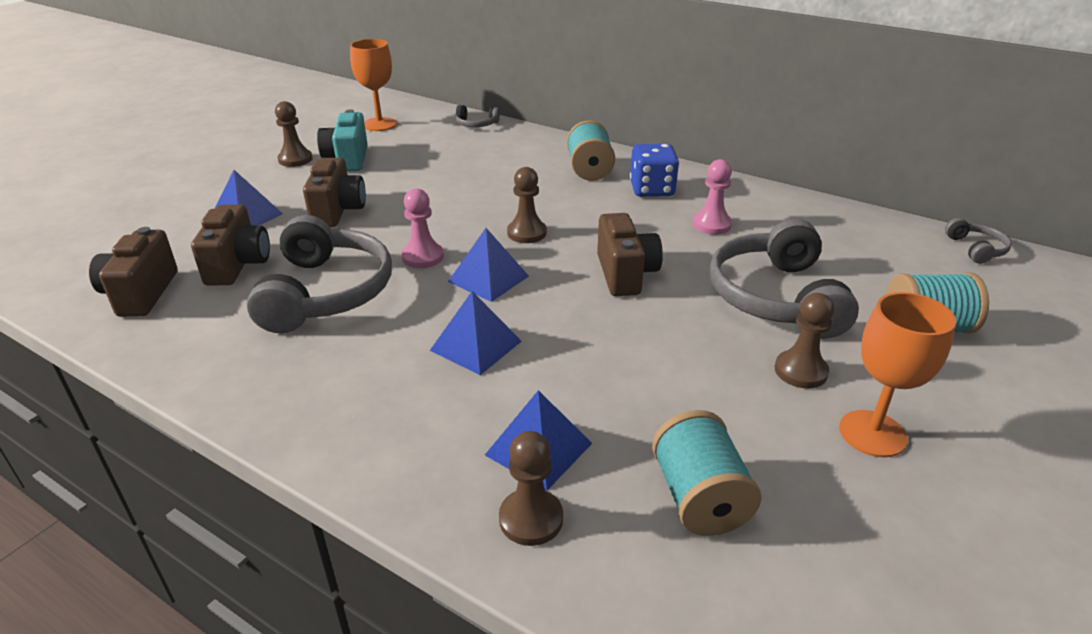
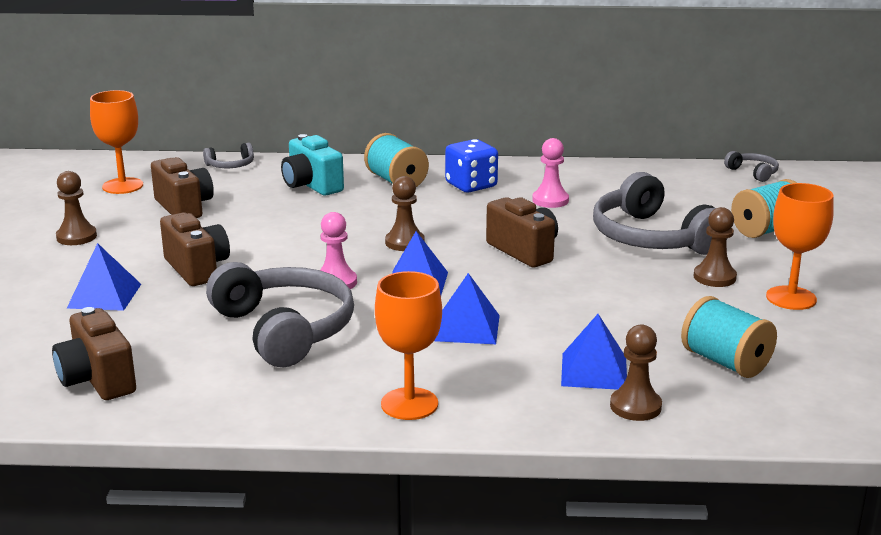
camera: 30 degrees left, 10 degrees down
brown camera [191,205,270,286] -> brown camera moved to [151,157,214,218]
turquoise camera [317,109,368,172] -> turquoise camera moved to [281,134,344,196]
none -> orange goblet [375,271,442,420]

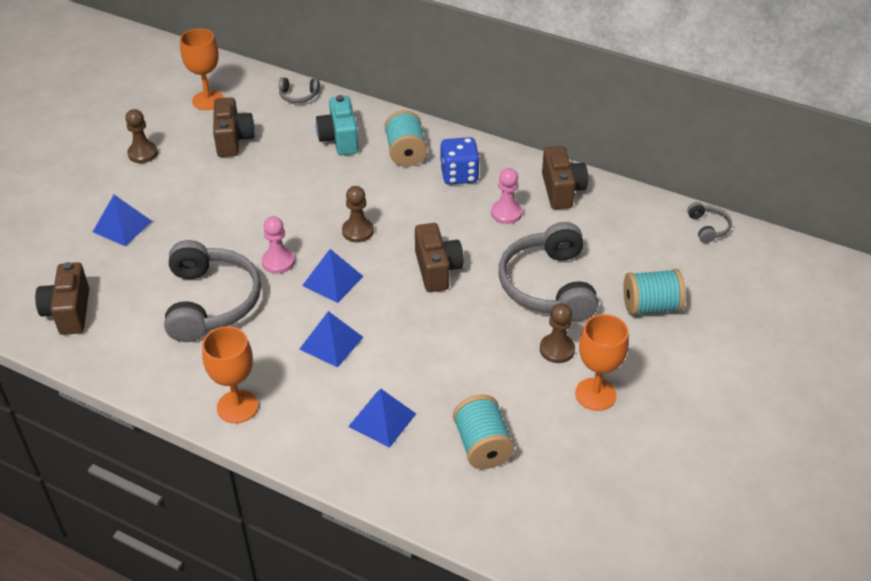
camera: 25 degrees right, 20 degrees up
brown camera [160,213,230,286] -> brown camera moved to [542,146,588,209]
brown pawn [610,325,662,421] -> none

